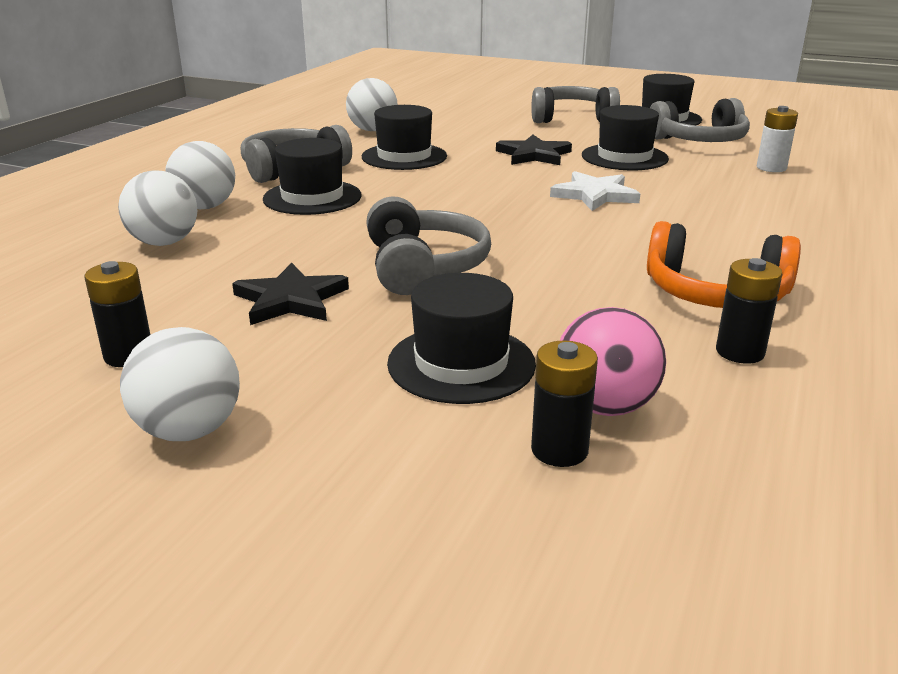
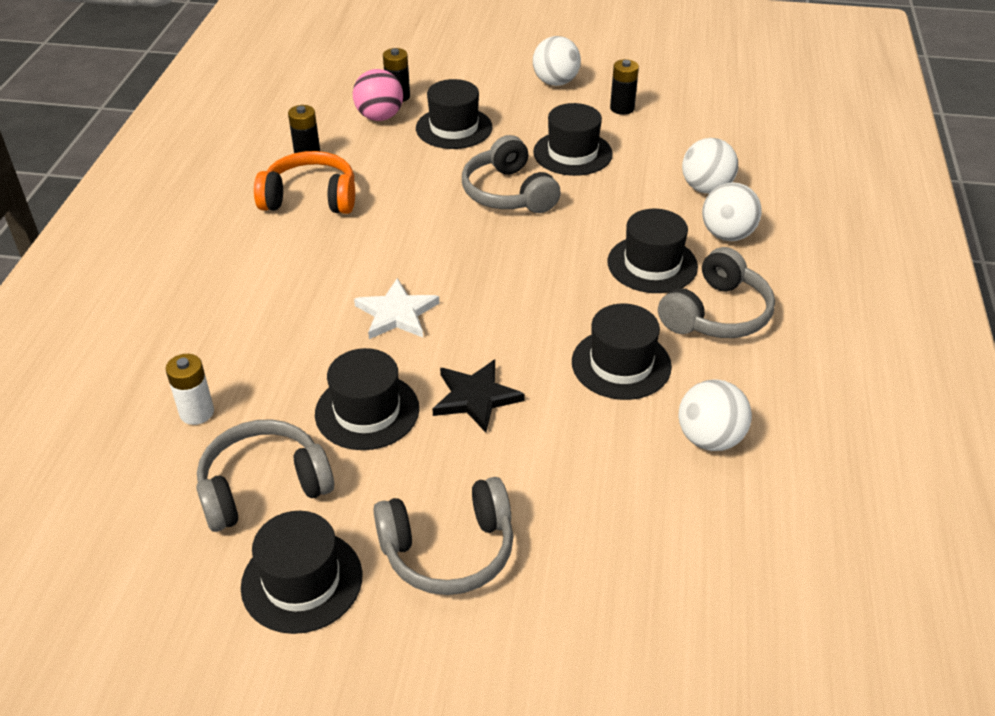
camera: 165 degrees right, 15 degrees up
black star [232,263,349,325] -> black hat [533,103,613,176]

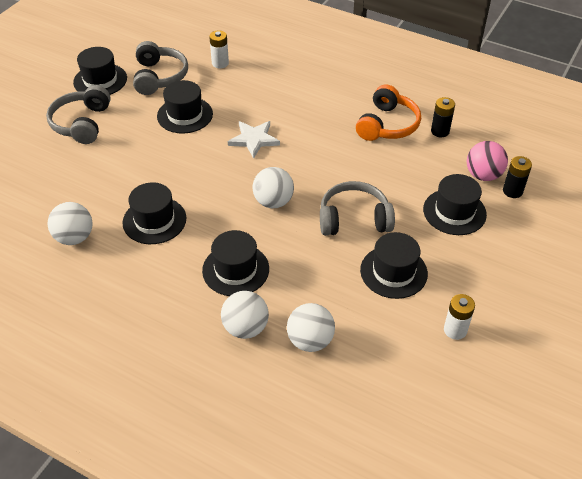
camera: 110 degrees right, 5 degrees up
black star [433,360,525,433] -> none
white ball [533,36,581,86] -> white ball moved to [253,167,294,208]
black battery [610,59,639,115] -> white battery [444,294,475,340]
grey headphones [658,247,775,338] -> none

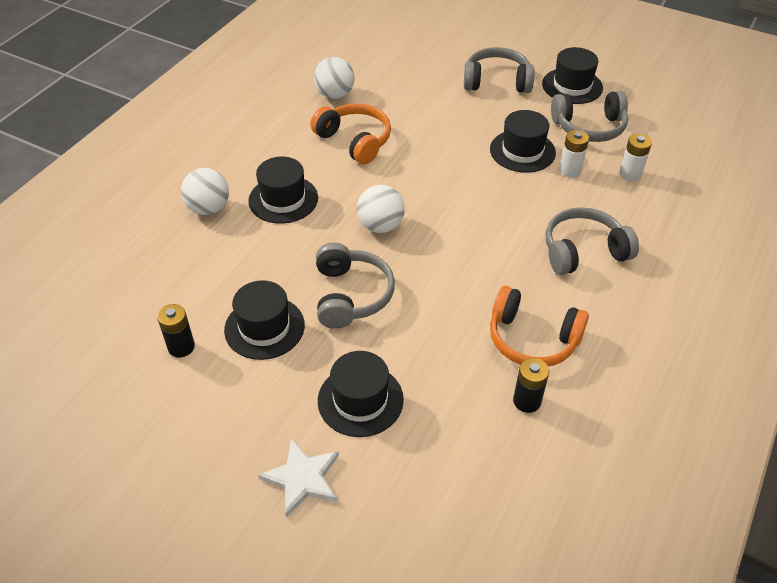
camera: 90 degrees right, 0 degrees up
black hat [123,182,186,244] -> orange headphones [311,104,391,164]
white star [228,121,280,158] -> white star moved to [258,438,339,518]
white ball [287,303,335,352] -> none
white battery [444,294,475,340] -> white battery moved to [559,130,589,178]
pink ball [467,141,508,181] -> none
black battery [503,156,532,198] -> black battery moved to [157,304,195,357]
none -> grey headphones [546,207,639,275]

